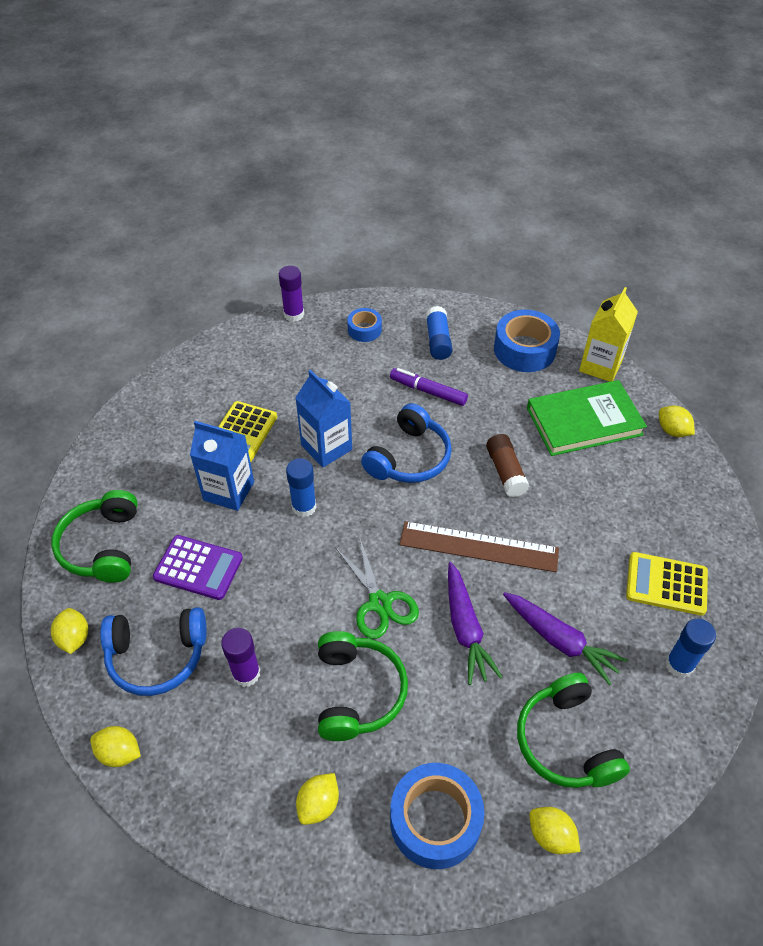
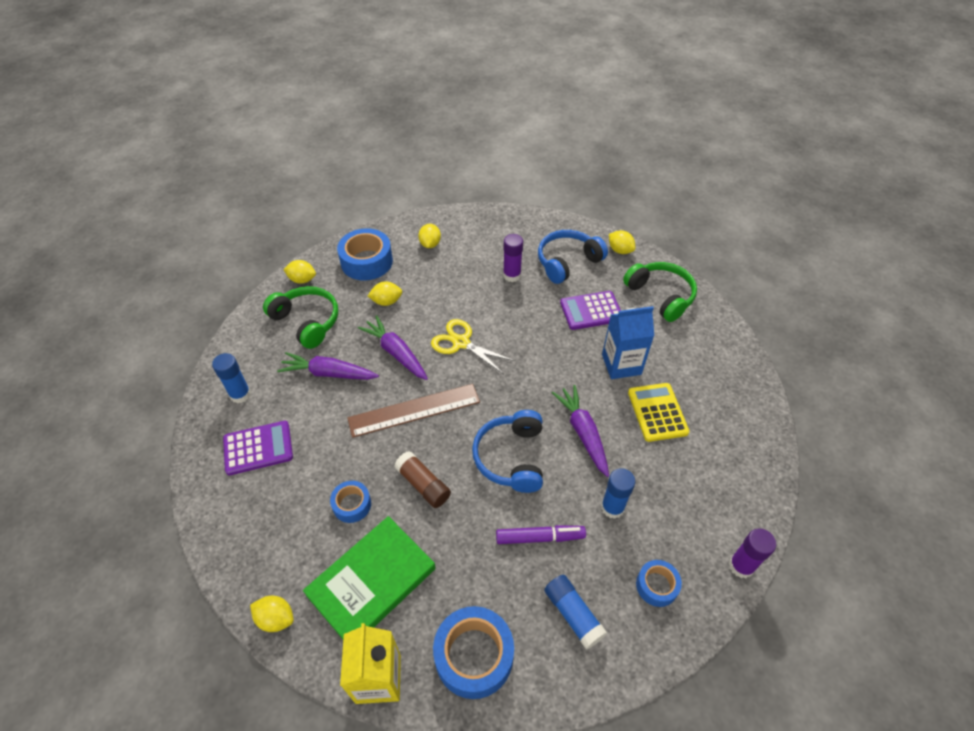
camera: 150 degrees right, 0 degrees up
yellow lemon [90,726,141,767] -> yellow lemon moved to [368,281,402,306]
blue glue stick [286,458,317,517] -> blue glue stick moved to [601,468,635,519]
blue carton [295,370,352,468] -> purple carrot [552,385,609,477]
green headphones [318,631,408,741] -> none
green scissors [335,539,419,639] -> yellow scissors [431,319,515,374]
yellow calculator [626,552,708,616] -> purple calculator [223,421,293,475]
none -> blue tape [330,481,371,523]

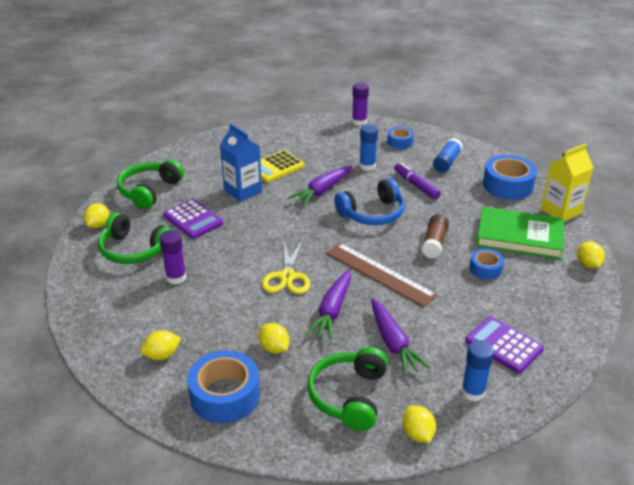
camera: 120 degrees left, 15 degrees down
yellow lemon [283,260,316,284] -> yellow lemon moved to [402,405,436,443]
blue headphones [538,230,608,284] -> green headphones [98,212,173,264]

